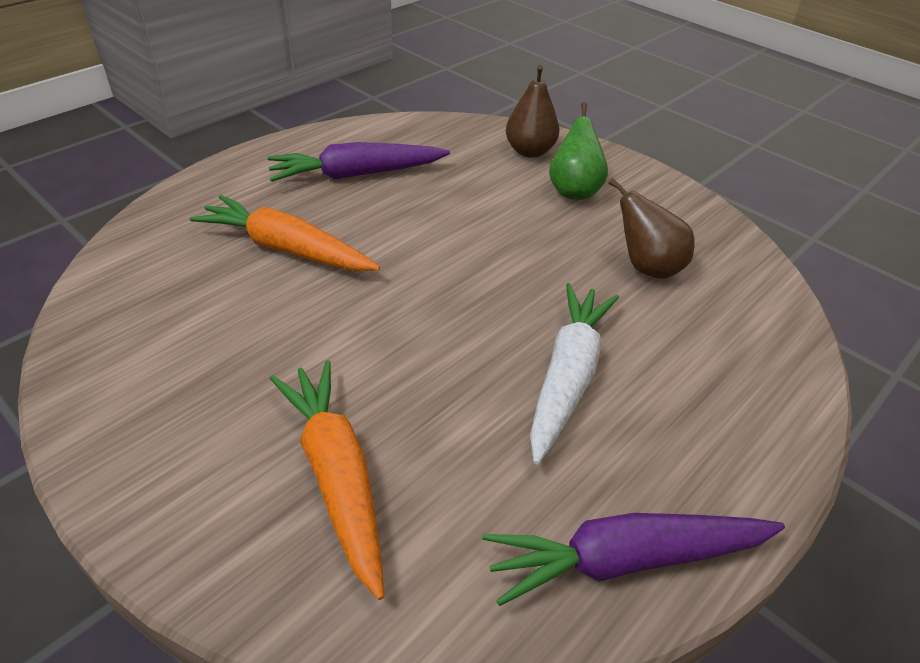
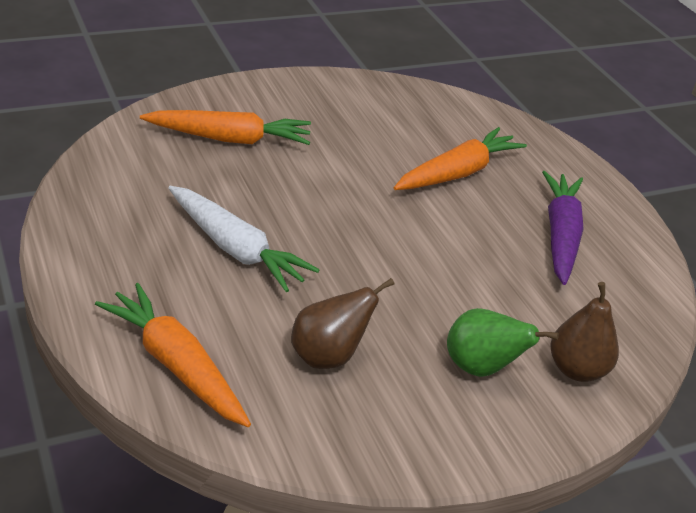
camera: 110 degrees right, 5 degrees down
purple carrot [482,513,785,606] -> none
none -> orange carrot [95,283,251,427]

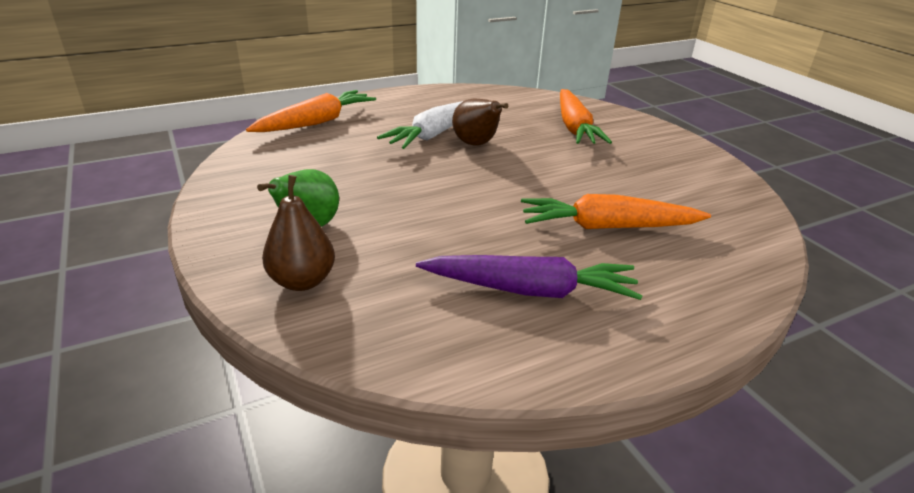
camera: 90 degrees right, 5 degrees down
brown pear [291,278,394,369] -> brown pear moved to [452,99,508,145]
orange carrot [394,127,527,190] -> orange carrot turned 135 degrees clockwise [521,194,711,229]

